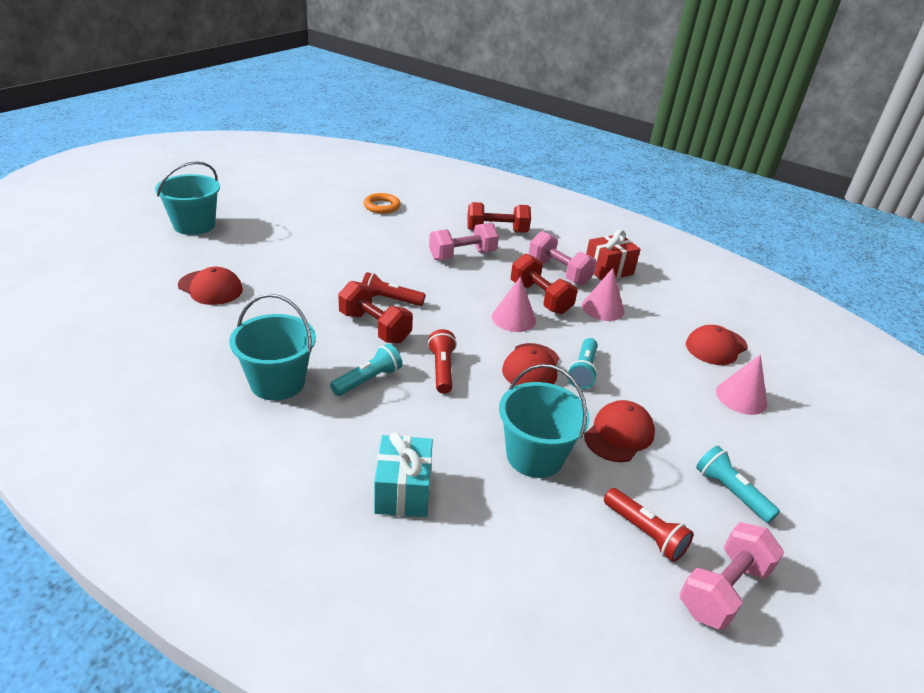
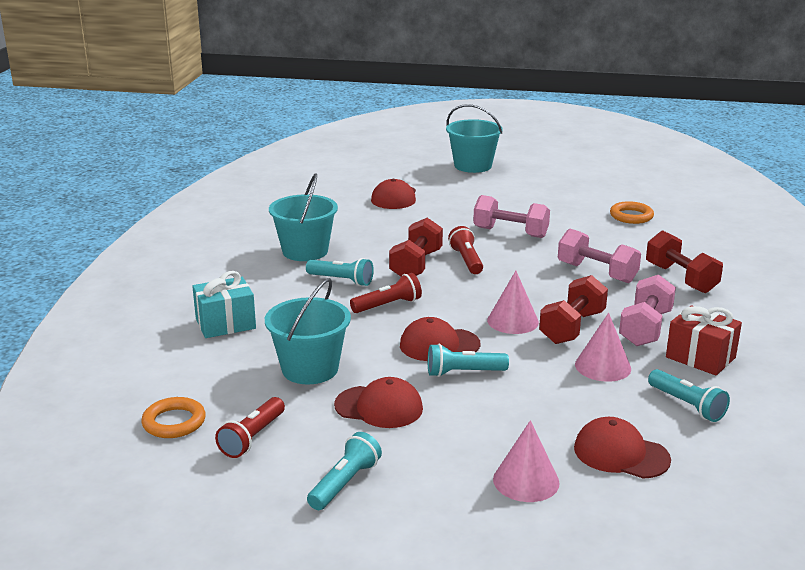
camera: 70 degrees right, 10 degrees down
pink dumbbell [679,522,784,630] -> pink dumbbell moved to [473,195,550,238]
none -> orange ring [141,397,206,438]
none -> turquoise flashlight [648,369,730,422]

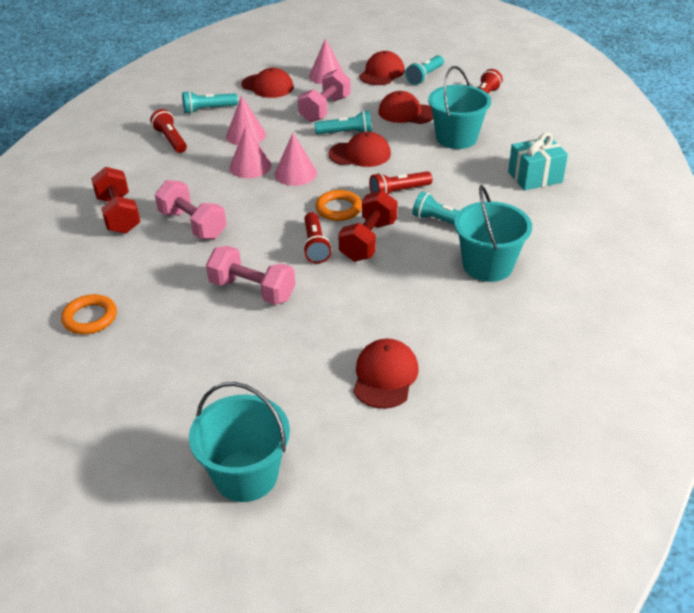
camera: 175 degrees left, 15 degrees up
orange ring [141,397,206,438] -> orange ring moved to [315,190,362,221]
red dumbbell [539,275,608,344] -> pink cone [229,126,271,178]
pink dumbbell [619,275,676,346] -> pink dumbbell moved to [298,69,351,122]
turquoise flashlight [648,369,730,422] -> turquoise flashlight turned 75 degrees counterclockwise [182,91,238,114]
red gift [666,305,742,376] -> red flashlight [150,109,187,153]
none -> red cap [359,51,405,85]

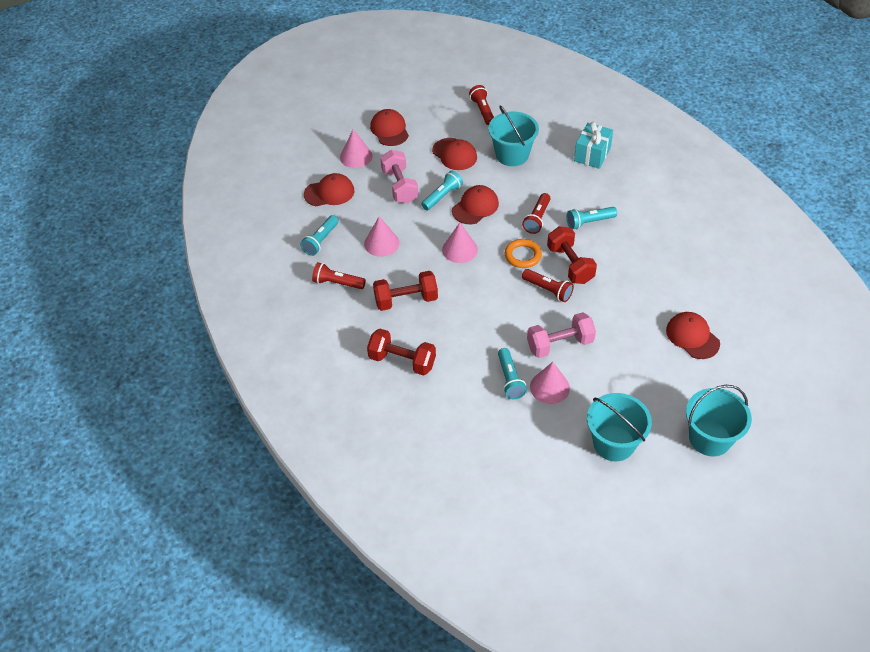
camera: 45 degrees left, 10 degrees up
orange ring [61,294,117,334] -> none
pink dumbbell [155,180,227,239] -> none
pink cone [229,126,271,178] -> pink cone moved to [530,362,570,404]
red cap [378,91,433,124] -> red cap turned 105 degrees counterclockwise [432,138,477,170]
turquoise flashlight [405,55,444,85] -> turquoise flashlight moved to [498,348,527,399]
turquoise bucket [454,185,532,282] -> turquoise bucket moved to [587,393,652,461]
none -> red dumbbell [373,271,438,311]

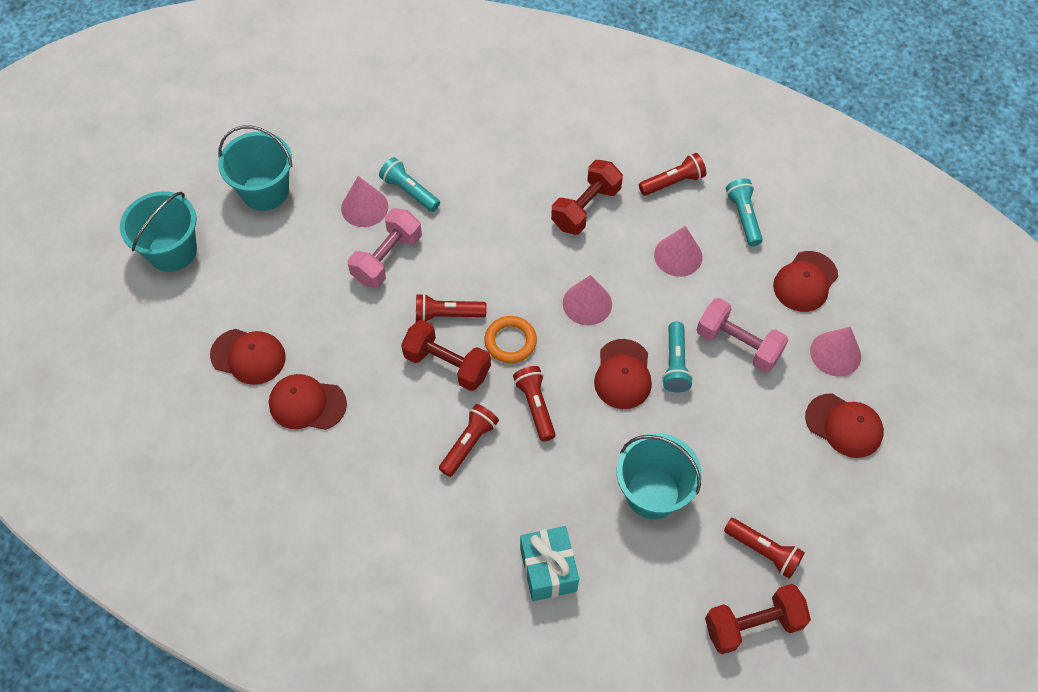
camera: 140 degrees right, 10 degrees up
red dumbbell [367,329,436,376] -> red dumbbell moved to [705,584,811,654]
red cap [432,138,477,170] -> red cap moved to [269,374,347,430]
turquoise flashlight [567,207,617,230] -> red flashlight [439,404,499,477]

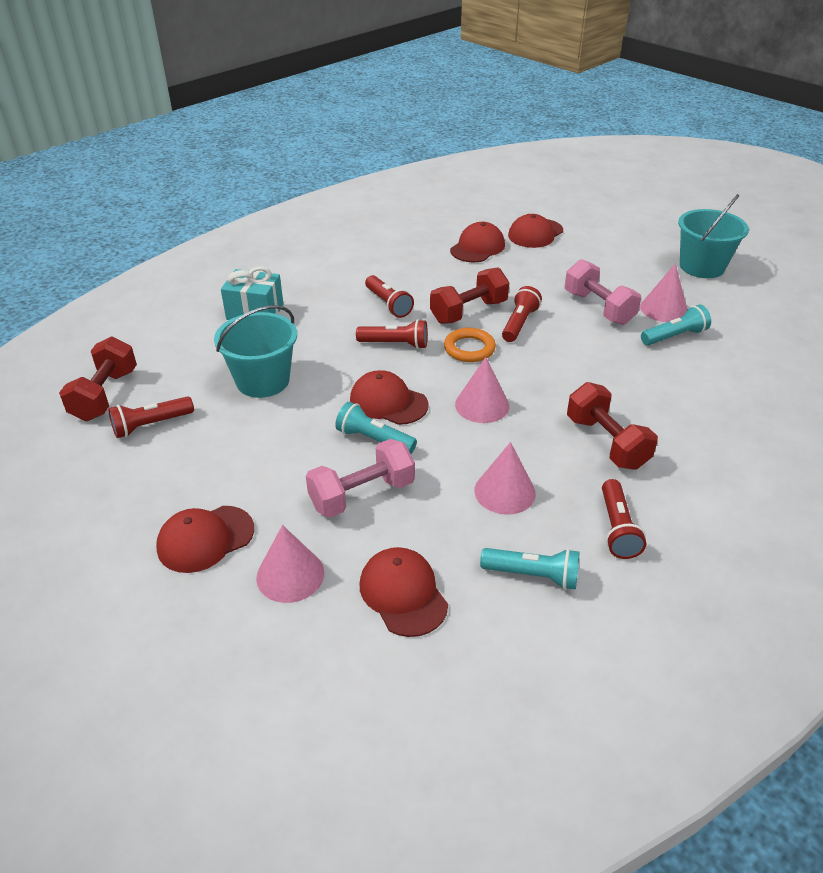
camera: 115 degrees right, 20 degrees down
turquoise bucket [120,191,197,272] -> none

